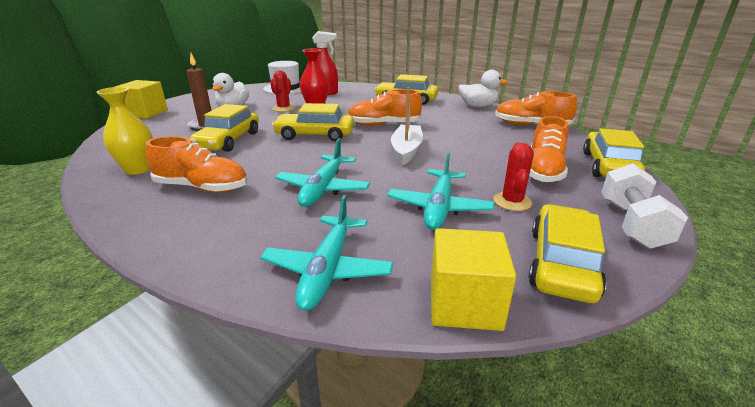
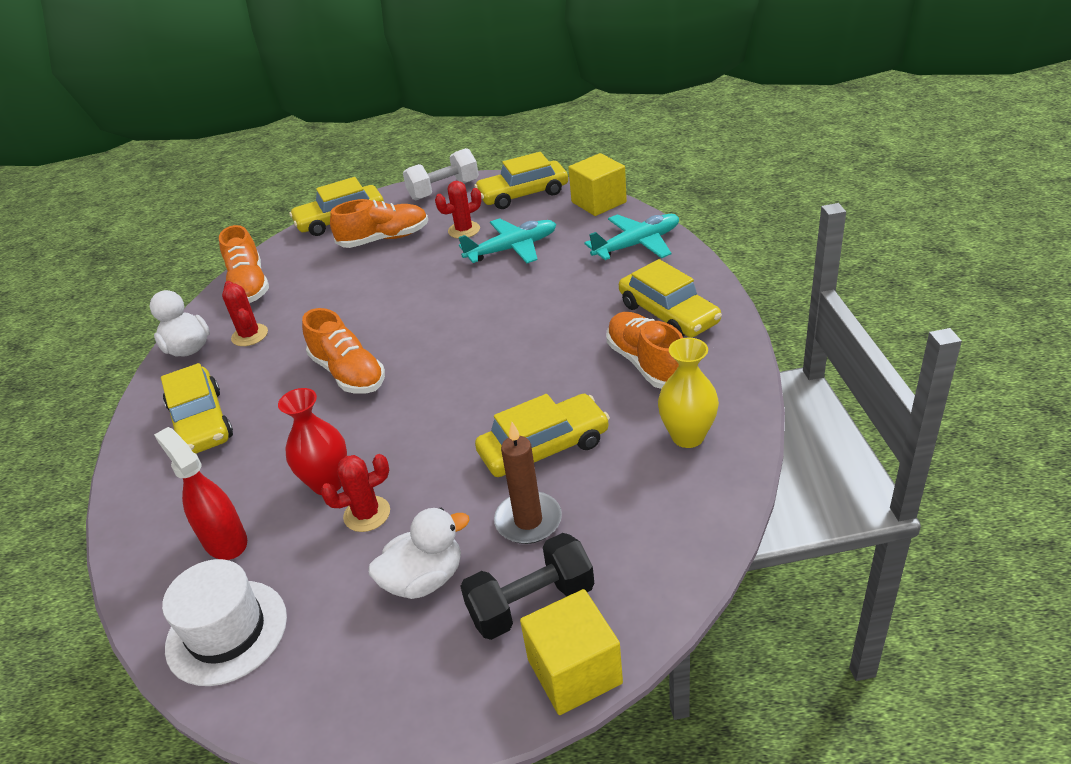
camera: 125 degrees left, 10 degrees up
yellow car [272,103,354,142] -> yellow car moved to [619,259,722,337]
turquoise plane [275,138,370,207] -> none
white boat [391,87,423,165] -> none
none -> red cactus [222,281,268,346]
none -> black dumbbell [460,533,594,640]

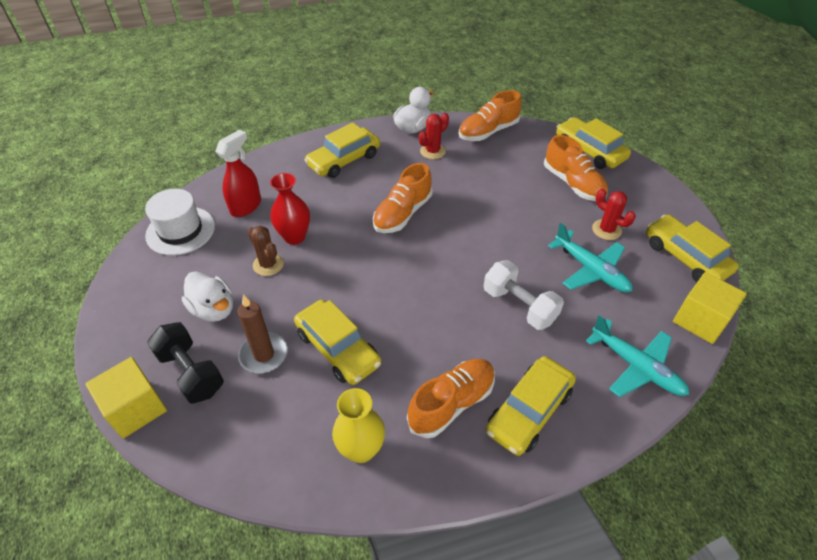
camera: 70 degrees right, 10 degrees up
red cactus [320,454,390,532] -> brown cactus [248,226,284,276]
white dumbbell [403,148,479,200] -> white dumbbell moved to [484,260,564,330]

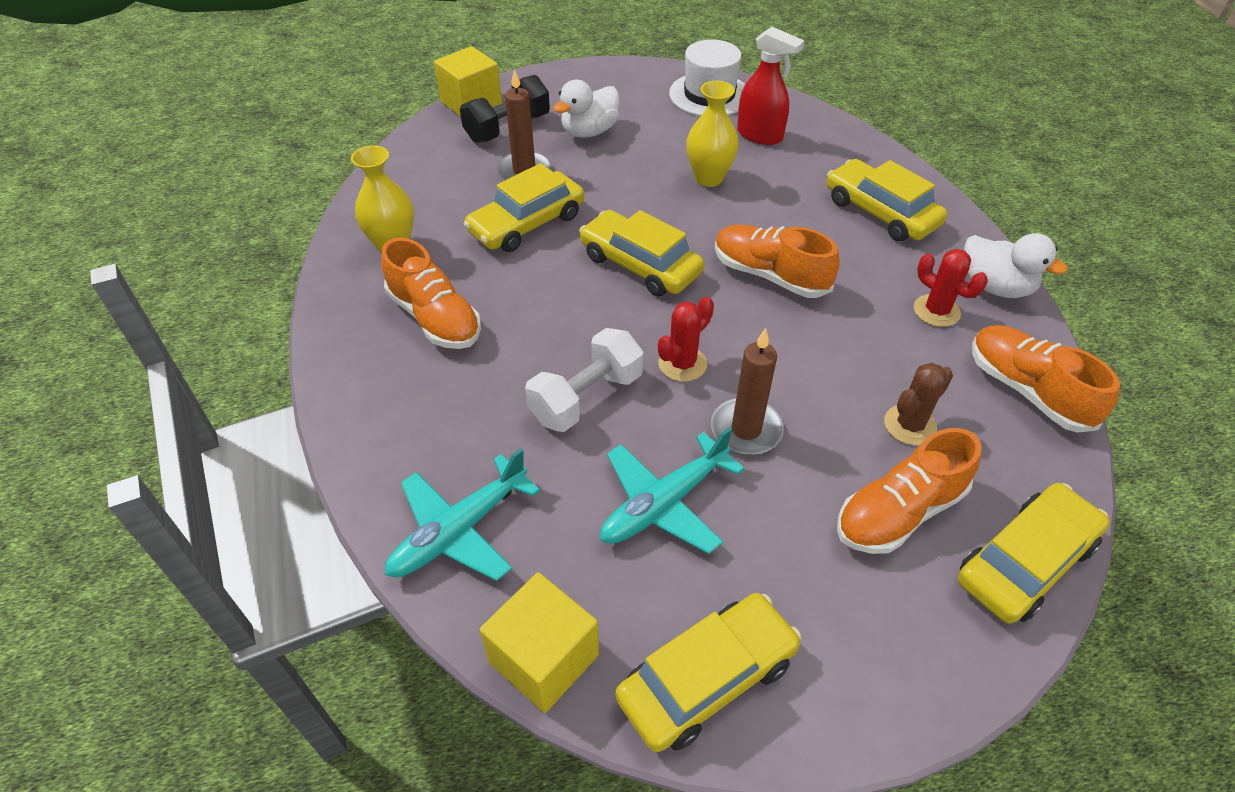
camera: 90 degrees right, 0 degrees up
brown cactus [248,226,284,276] -> brown cactus moved to [884,363,953,445]
red vase [270,173,310,245] -> yellow vase [686,80,739,187]
yellow car [486,356,576,456] -> yellow car moved to [579,210,704,296]
red cactus [592,189,636,240] -> red cactus moved to [658,297,714,382]
none -> brown candle [711,328,784,455]

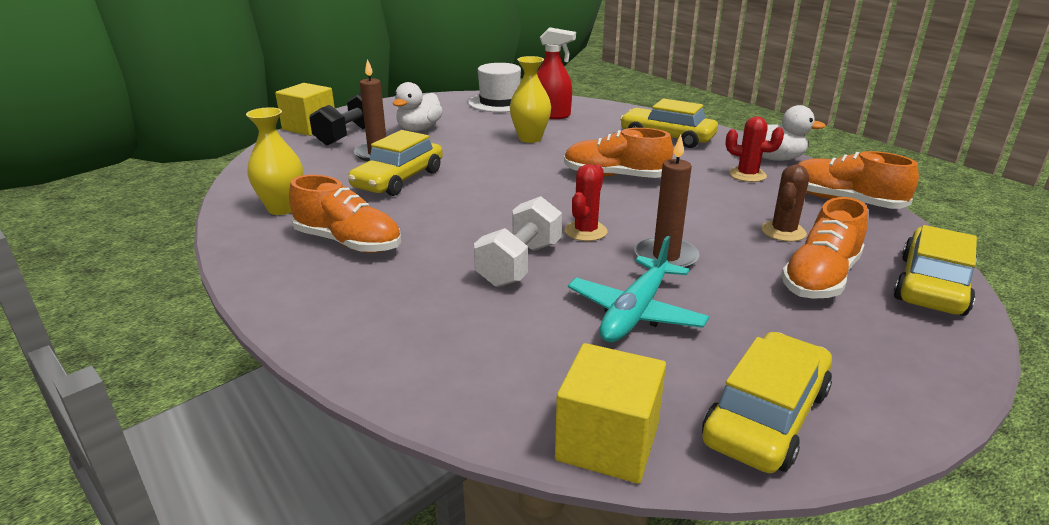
camera: 20 degrees left, 20 degrees down
turquoise plane [385,448,540,581] -> none
yellow car [579,210,704,296] -> none

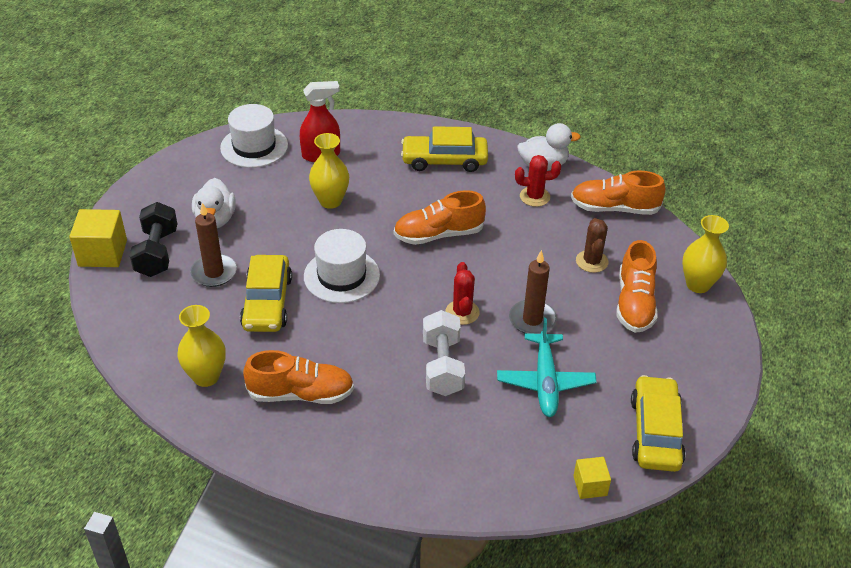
camera: 30 degrees left, 15 degrees up
yellow cube [555,343,666,484] -> yellow cube [573,457,611,499], size x0.57
yellow car [894,225,977,316] -> yellow vase [682,215,729,293]
none -> white hat [304,229,380,303]

